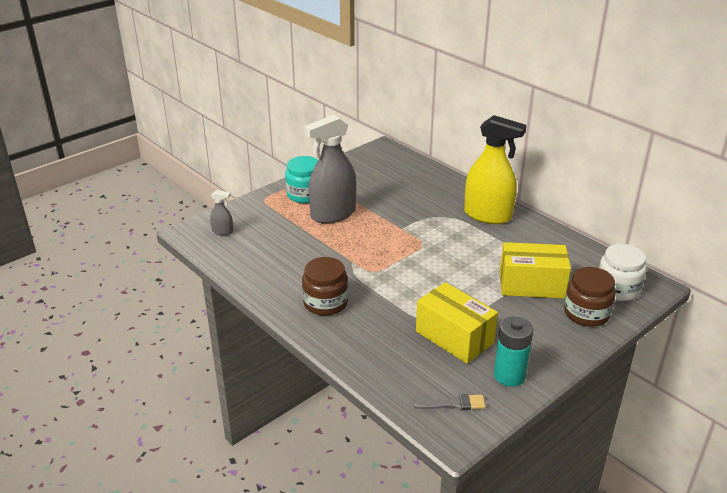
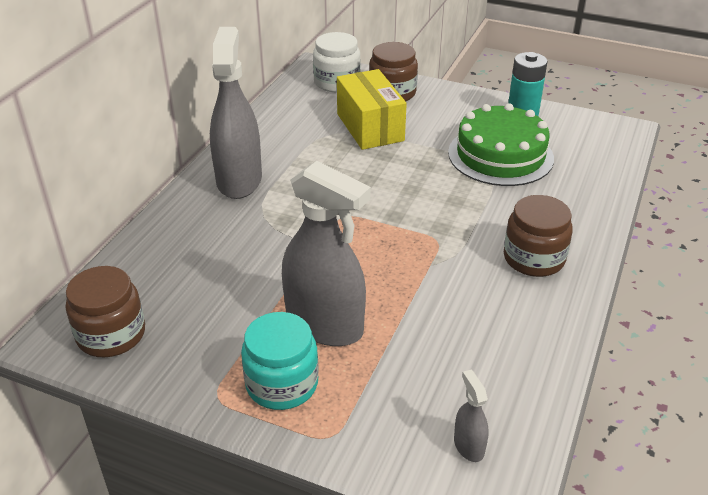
camera: 115 degrees left, 5 degrees up
grey brush [413,394,486,410] -> none
yellow box [416,282,498,364] -> green cake [448,103,554,186]
yellow spray bottle [464,115,526,224] -> grey spray bottle [210,27,262,199]
none -> brown jar [66,266,145,357]

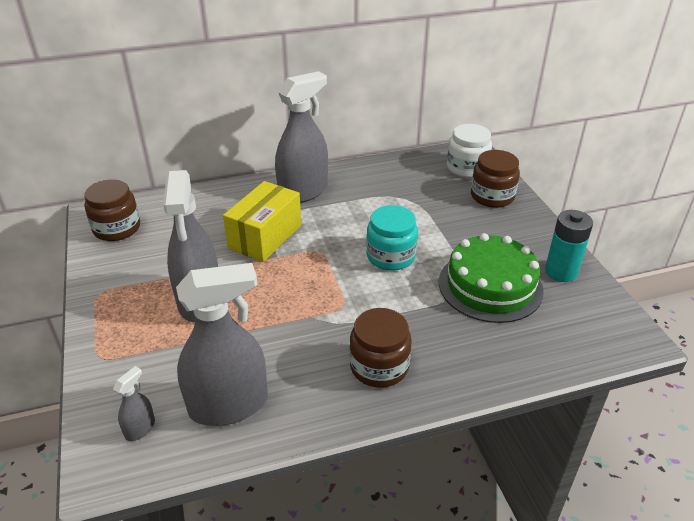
camera: 50 degrees right, 0 degrees up
turquoise jar [241,312,319,410] -> turquoise jar moved to [366,205,418,270]
yellow box [337,69,407,150] -> yellow box moved to [223,181,301,262]
none -> grey spray bottle [176,263,268,426]

